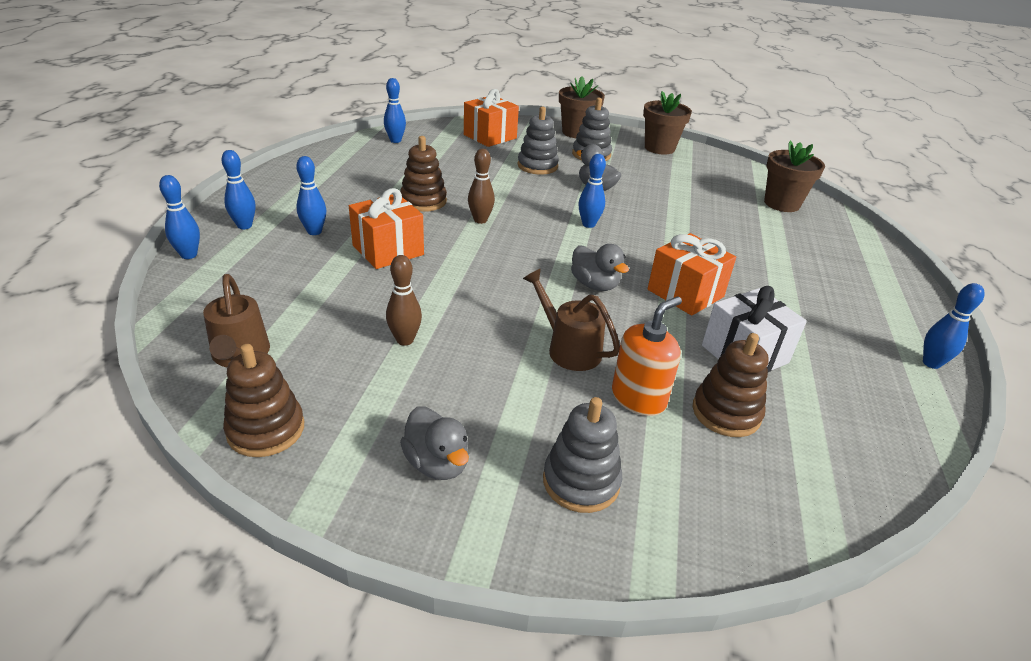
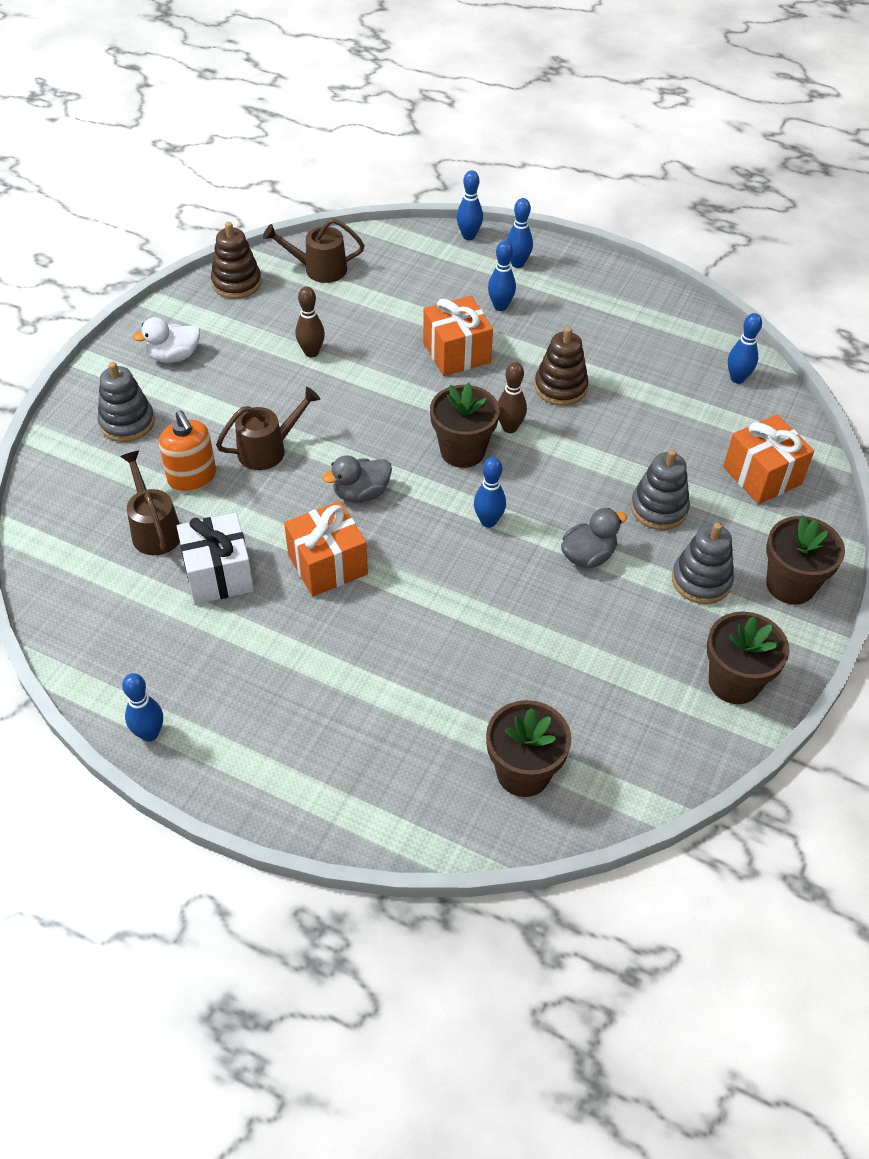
camera: 105 degrees right, 15 degrees up
grey duck [400,407,469,480] -> white duck [132,317,200,363]
brown stacking toy [693,333,769,437] -> brown watering can [120,451,180,555]
none -> brown flower pot [430,383,500,468]

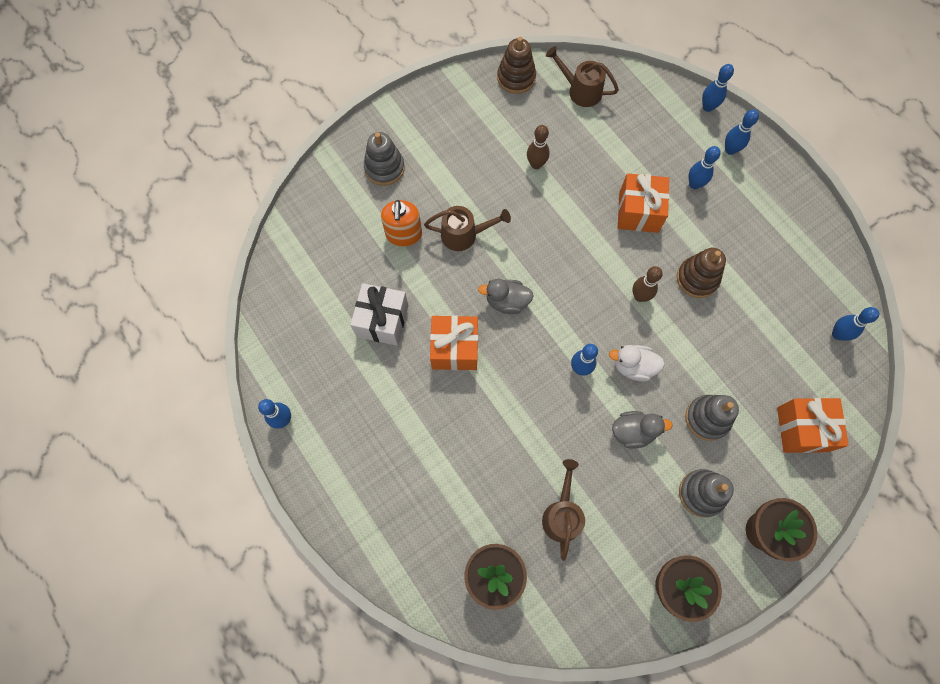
camera: 30 degrees right, 20 degrees up
brown watering can [120,451,180,555] -> brown watering can moved to [542,459,585,561]
white duck [132,317,200,363] -> white duck moved to [609,345,665,381]
brown flower pot [430,383,500,468] -> none

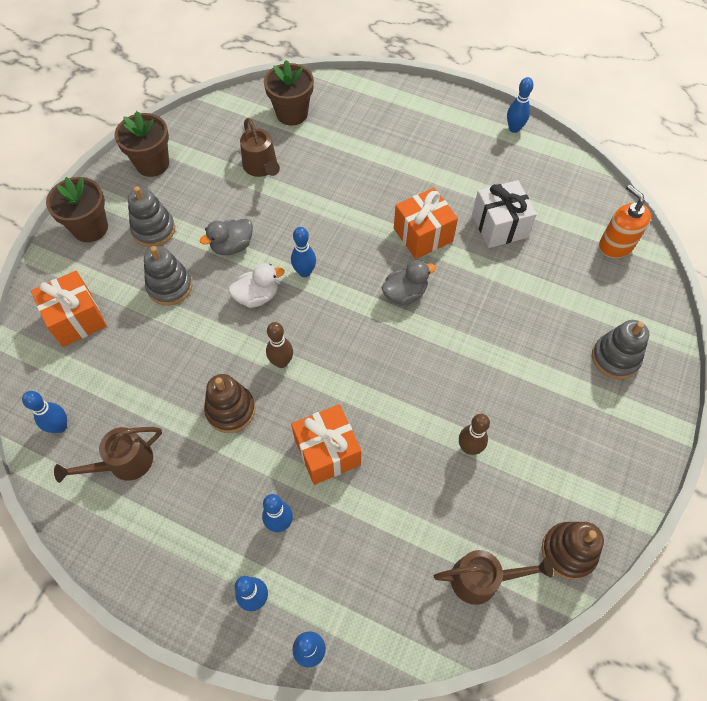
camera: 150 degrees right, 10 degrees down
orange soap dispenser [381,200,422,247] -> orange soap dispenser moved to [599,184,651,258]
brown watering can [424,206,511,251] -> brown watering can moved to [54,427,162,483]

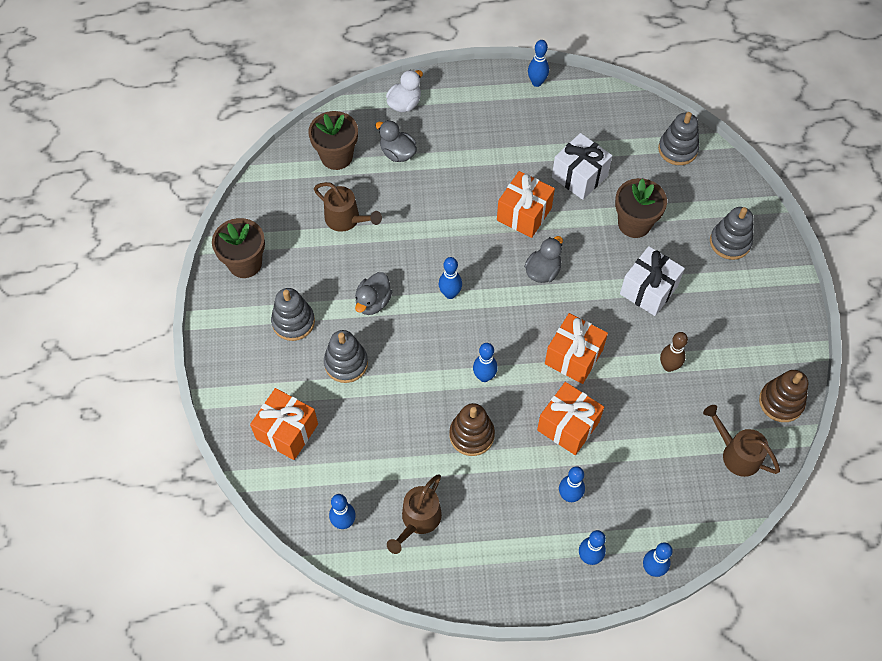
camera: 30 degrees left, 0 degrees up
brown flower pot [46,177,108,242] -> brown flower pot moved to [615,178,667,238]
white duck [229,263,284,308] -> white duck moved to [386,70,423,112]
brown bowling pin [266,322,293,368] -> blue bowling pin [473,343,498,382]
brown watering can [434,550,553,605] -> brown watering can turned 105 degrees counterclockwise [703,405,780,477]
orange soap dispenser [599,184,651,258] -> grey stacking toy [658,112,699,165]
none -> grey duck [375,120,417,162]
none -> orange gift [545,313,608,384]
none -> white gift [620,246,685,316]

